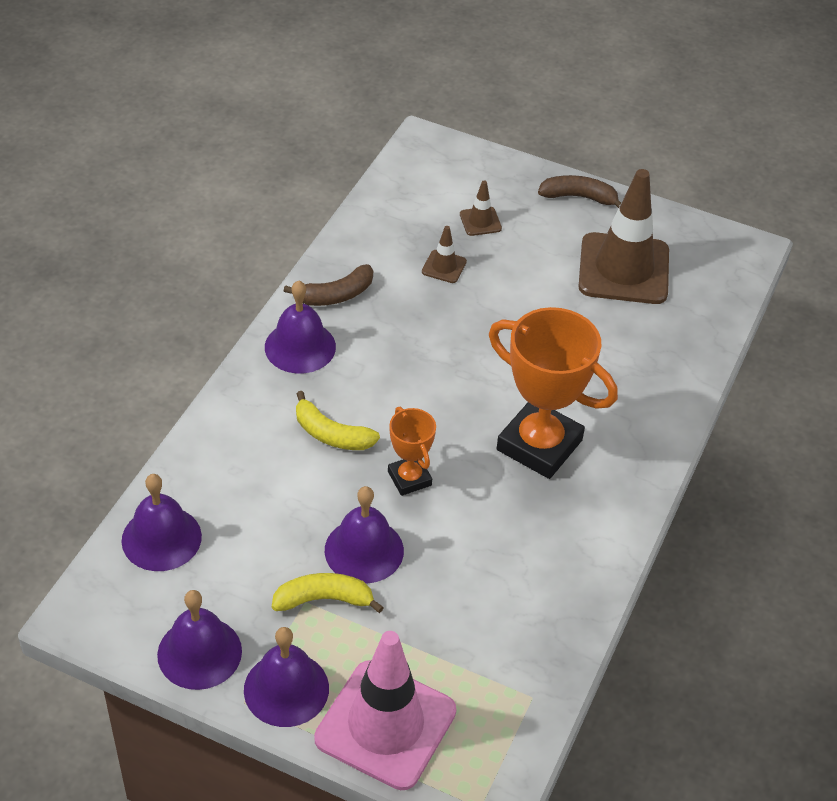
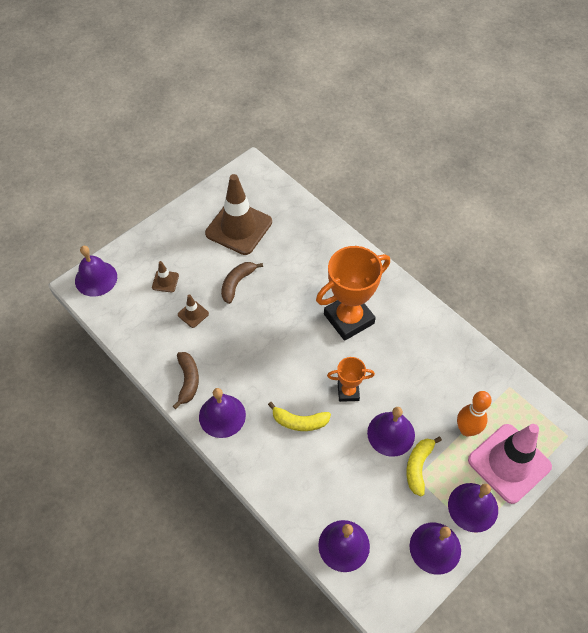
camera: 65 degrees left, 10 degrees up
yellow banana [296,391,380,450] -> yellow banana turned 45 degrees clockwise [268,402,331,431]
brown banana [538,175,621,208] -> brown banana moved to [221,262,263,304]
none -> purple bell [75,246,117,297]
none -> orange bowling pin [457,391,492,437]

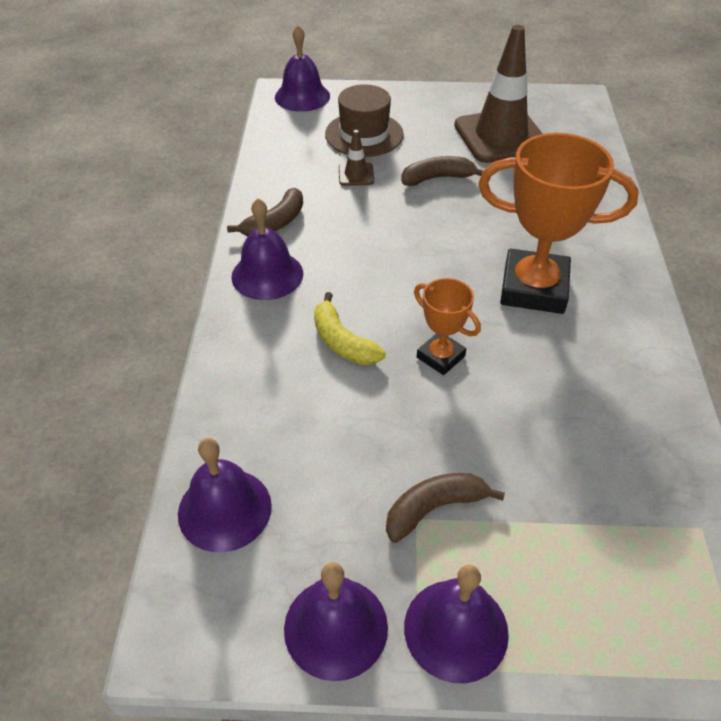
camera: 45 degrees right, 10 degrees down
brown traffic cone [152,261,179,292] -> brown hat [325,84,404,157]
purple bell [367,407,415,457] -> none
yellow banana [406,437,442,496] -> brown banana [386,473,505,543]
orange bowling pin [457,391,492,437] -> none
pink traffic cone [468,424,552,504] -> none

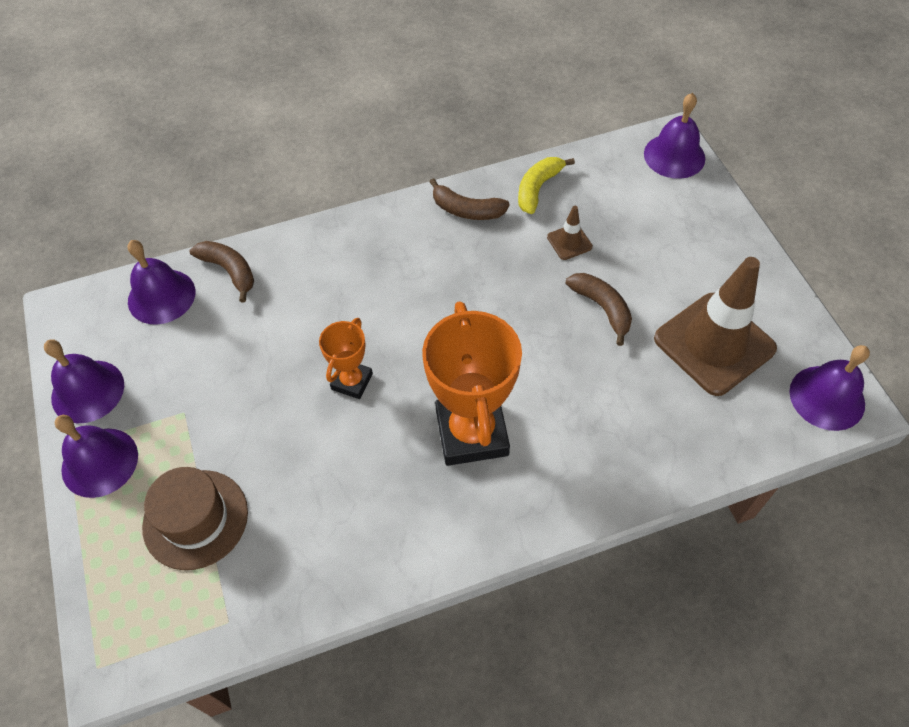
camera: 70 degrees right, 10 degrees up
purple bell [231,198,303,300] -> purple bell moved to [789,345,870,431]
yellow banana [314,292,386,365] -> yellow banana moved to [518,157,575,214]
brown hat [325,84,404,157] -> brown hat moved to [142,467,248,570]
brown banana [386,473,505,543] -> brown banana moved to [190,241,254,302]

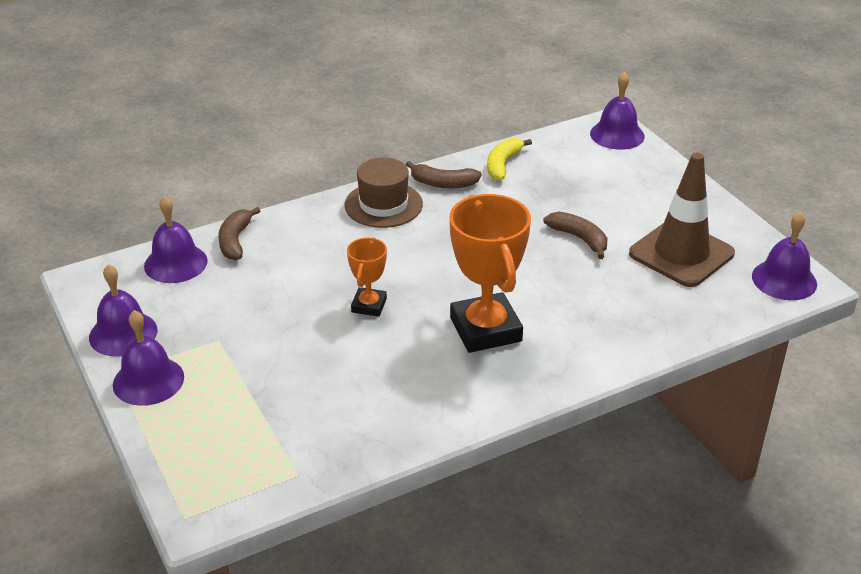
camera: 10 degrees left, 20 degrees down
brown hat [142,467,248,570] -> brown hat moved to [344,158,423,228]
brown banana [190,241,254,302] -> brown banana turned 120 degrees counterclockwise [218,207,260,261]
brown traffic cone [547,206,593,260] -> none

